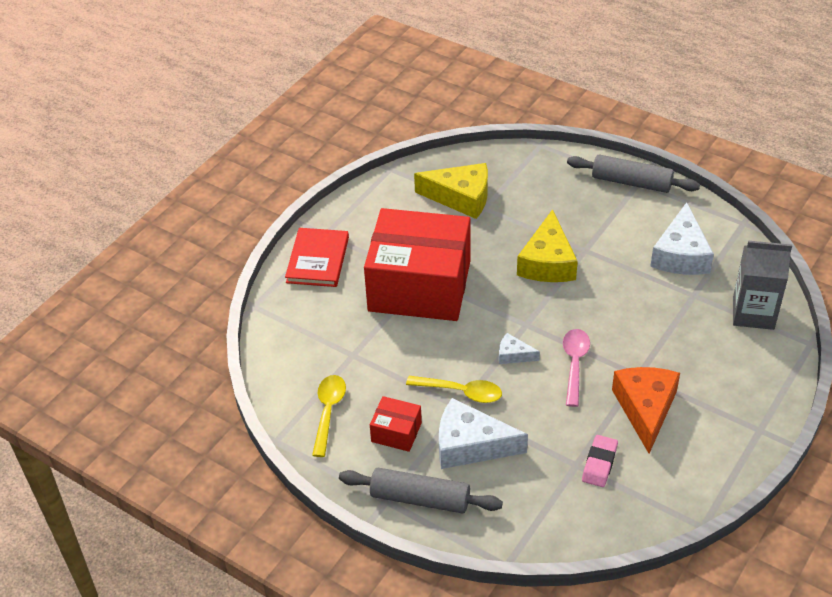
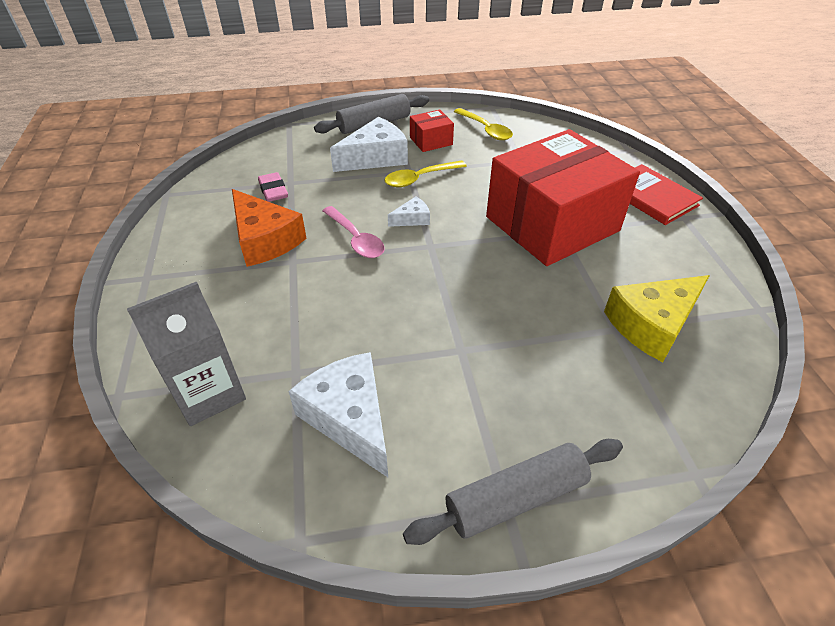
camera: 135 degrees right, 0 degrees up
yellow cheese [517,209,578,282] -> none

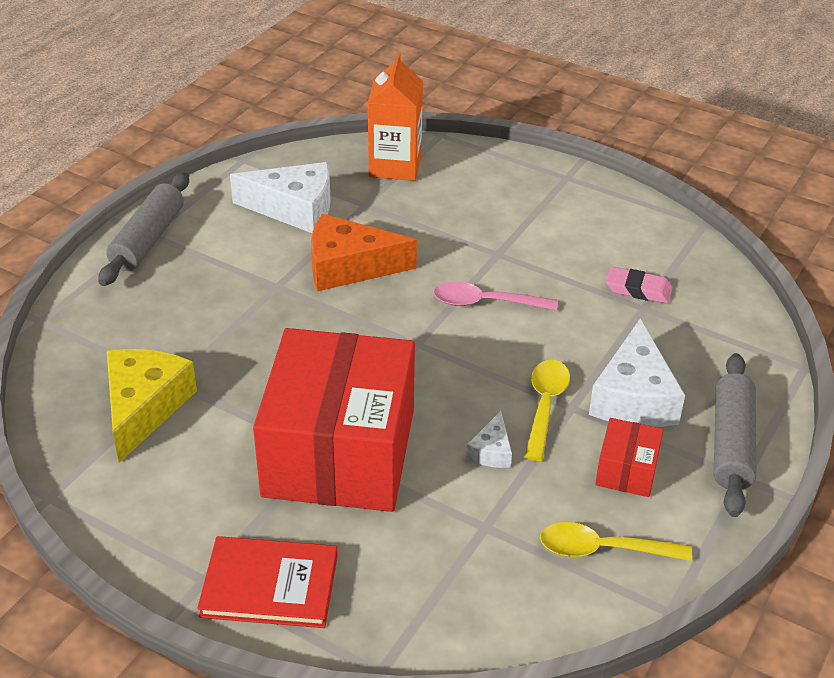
camera: 130 degrees right, 5 degrees down
grey carton [127,282,246,426] -> orange carton [368,52,423,181]
orange cheese [232,189,307,267] -> orange cheese moved to [311,214,417,291]
white cheese [388,196,430,227] -> white cheese moved to [466,411,512,468]

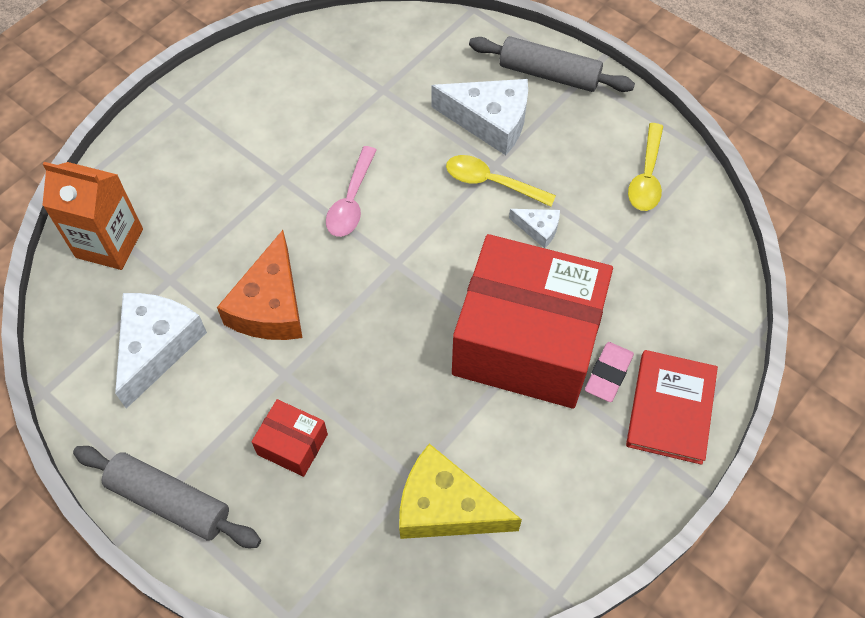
camera: 80 degrees left, 20 degrees up
red box [595,418,663,497] -> red box moved to [251,399,328,477]
pink eraser [606,267,672,304] -> pink eraser moved to [585,342,634,402]

